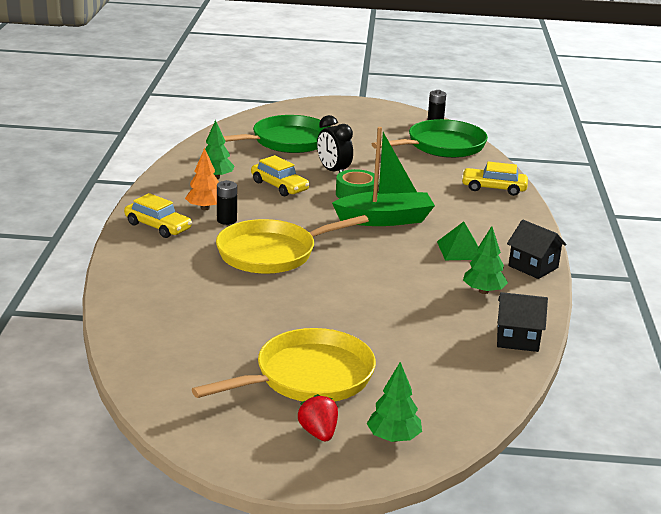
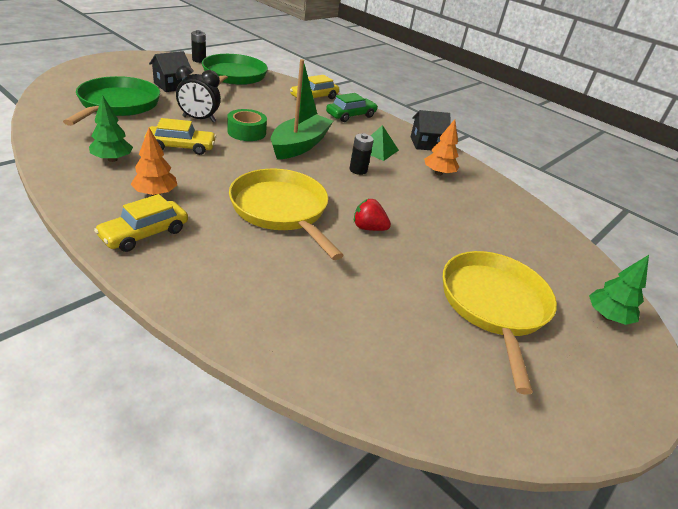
camera: 55 degrees left, 10 degrees up
yellow car [124,193,192,238] -> yellow car turned 150 degrees clockwise [94,194,188,252]
yellow pan [216,215,369,274] -> yellow pan turned 135 degrees clockwise [229,169,344,260]
black battery [217,180,237,225] -> black battery moved to [349,133,374,175]
red strawberry [298,394,338,442] -> red strawberry moved to [354,199,391,231]
green tree [463,226,508,294] -> orange tree [424,119,459,176]
black house [497,292,548,352] -> black house moved to [149,51,191,92]
none -> green car [326,93,378,122]

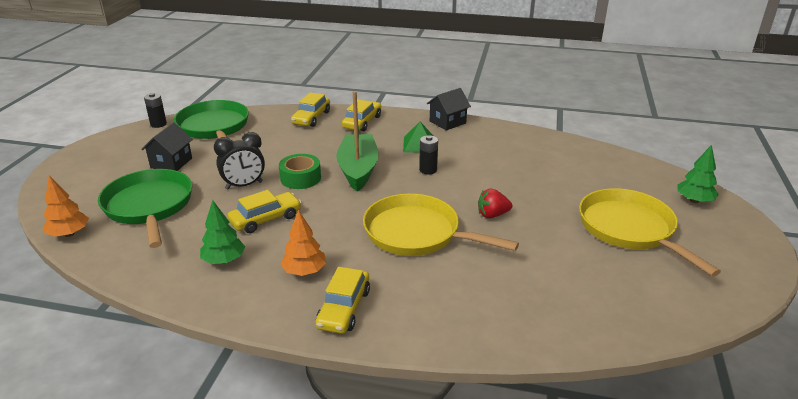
camera: 25 degrees left, 5 degrees down
green car [326,93,378,122] -> yellow car [342,99,381,131]
orange tree [424,119,459,176] -> orange tree moved to [44,176,89,237]

